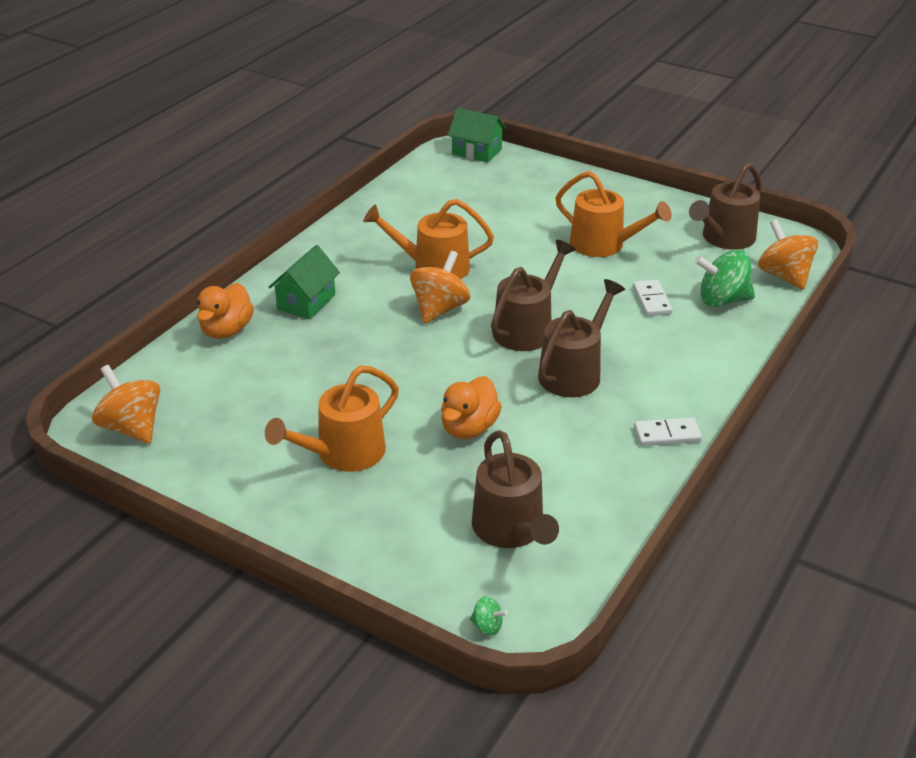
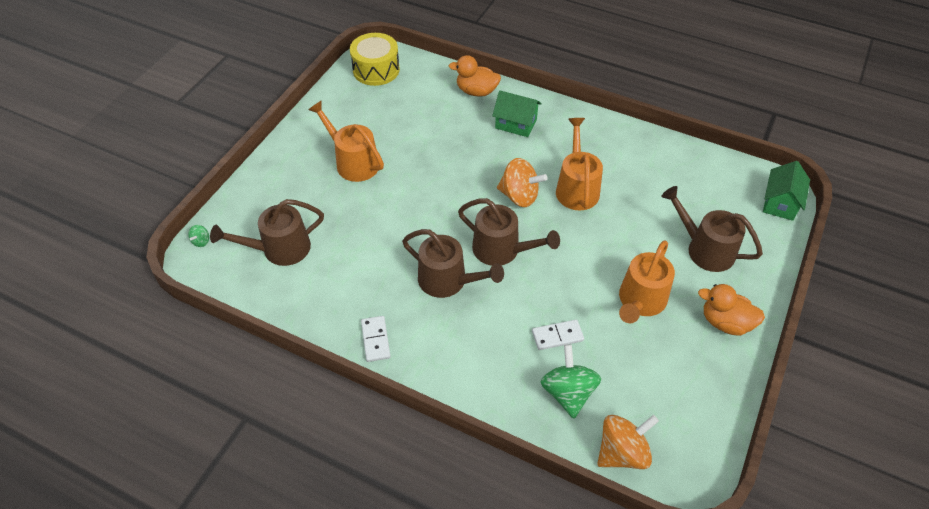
camera: 85 degrees right, 15 degrees up
orange spinning top [92,365,160,444] -> yellow drum [350,33,400,86]
orange duck [441,376,502,439] -> orange duck moved to [698,284,765,336]
brown watering can [689,163,762,250] -> brown watering can moved to [662,186,763,272]

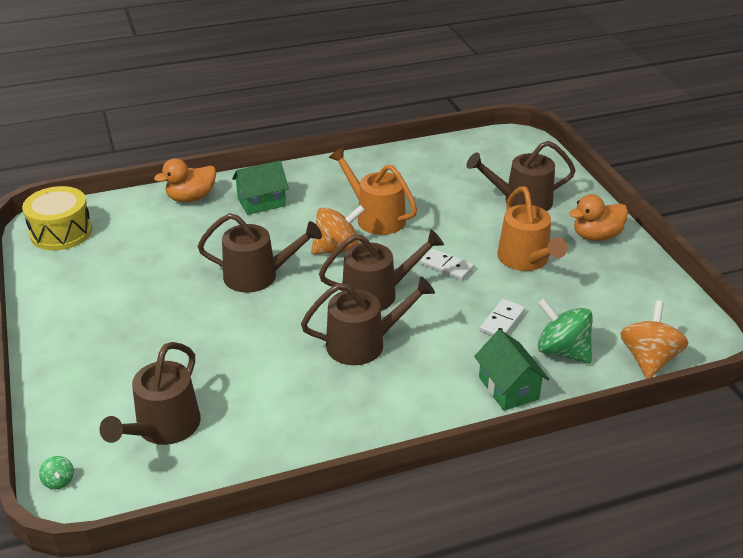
camera: 45 degrees left, 15 degrees down
orange watering can [308,100,384,182] -> none
white domino [361,316,391,362] -> white domino moved to [420,248,474,280]
green house [763,161,810,221] -> green house moved to [474,330,549,411]
none -> brown watering can [197,213,322,293]

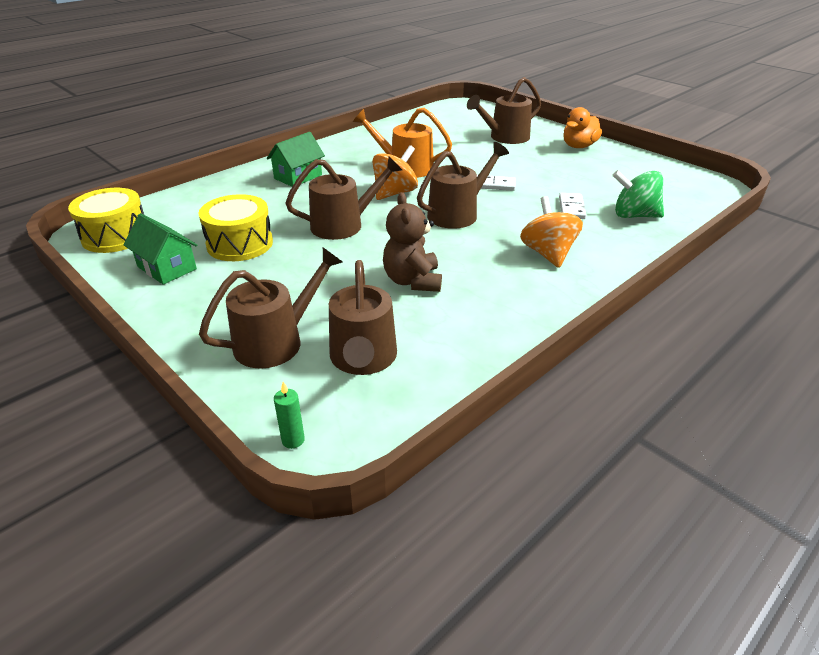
camera: 25 degrees left, 0 degrees up
green spinning top [39,456,74,489] -> green candle [274,382,305,449]
orange duck [154,158,216,202] -> none
brown watering can [301,276,435,365] -> brown watering can moved to [199,247,343,369]
green house [474,330,549,411] -> green house moved to [124,213,197,285]
orange watering can [497,186,567,271] -> none
orange spinning top [620,300,689,379] -> orange spinning top moved to [520,196,583,268]
none -> yellow drum [198,194,273,261]
none -> brown teddy bear [383,192,442,292]

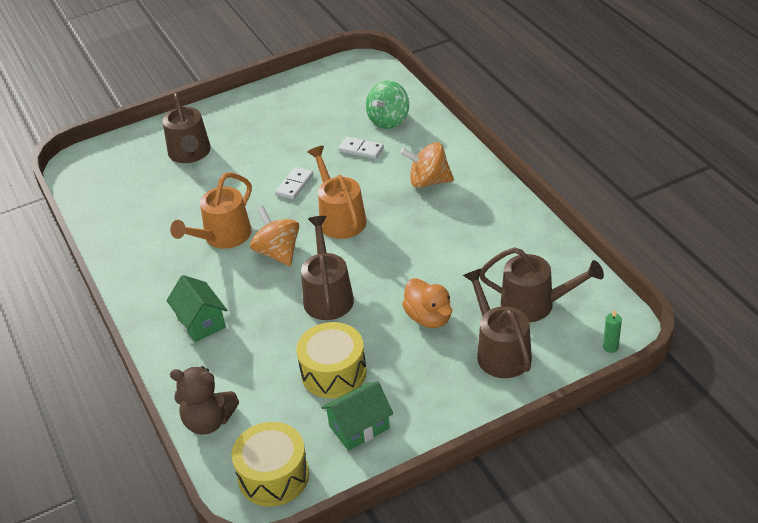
camera: 70 degrees left, 5 degrees up
brown teddy bear [383,192,442,292] -> brown teddy bear moved to [170,366,239,434]
brown watering can [417,142,509,229] -> orange watering can [308,146,367,239]
orange duck [563,107,602,148] -> orange duck moved to [402,278,452,328]

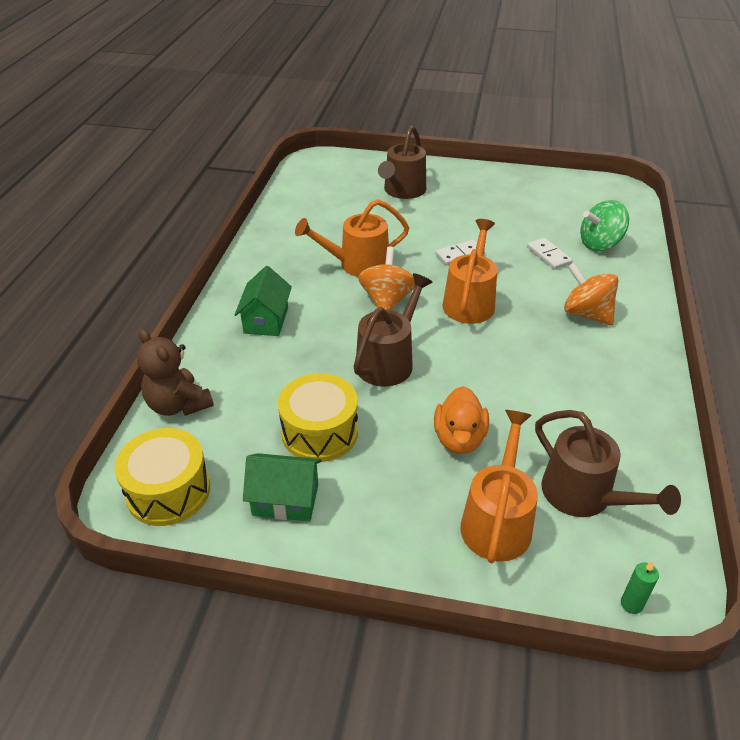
camera: 35 degrees right, 0 degrees up
brown watering can [463,268,532,378] -> orange watering can [460,410,538,563]

